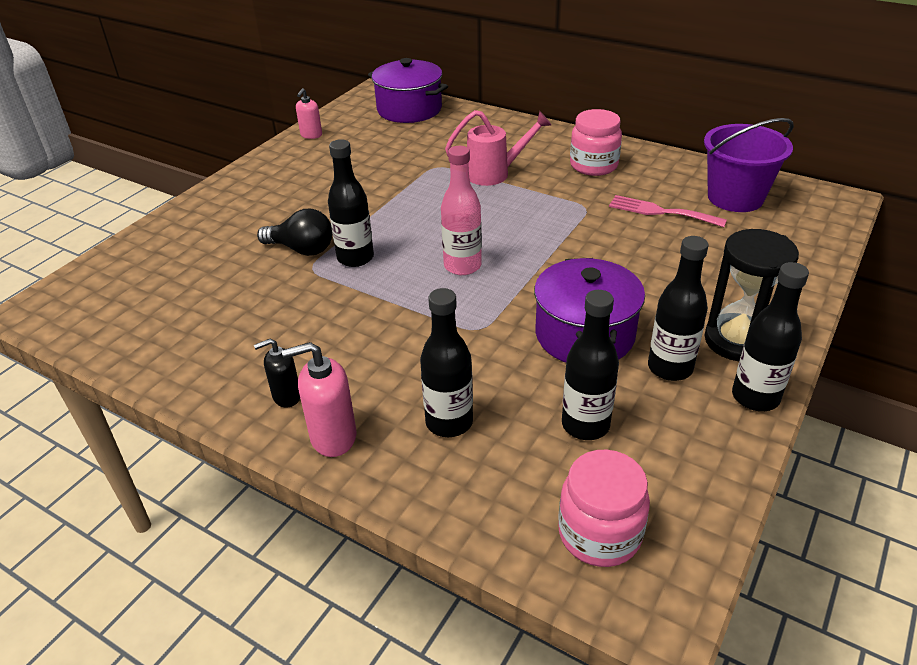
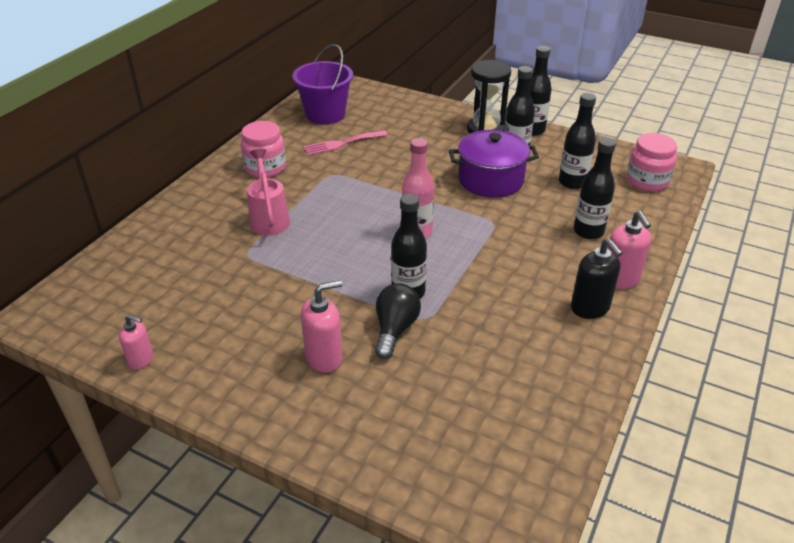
camera: 95 degrees left, 0 degrees up
black soap dispenser [254,339,300,408] -> black soap dispenser [571,238,623,319], size x1.55
purple pot [368,58,448,123] -> none
pink fork [609,195,727,227] -> pink fork turned 45 degrees clockwise [304,130,388,156]
none -> pink soap dispenser [301,280,343,373]

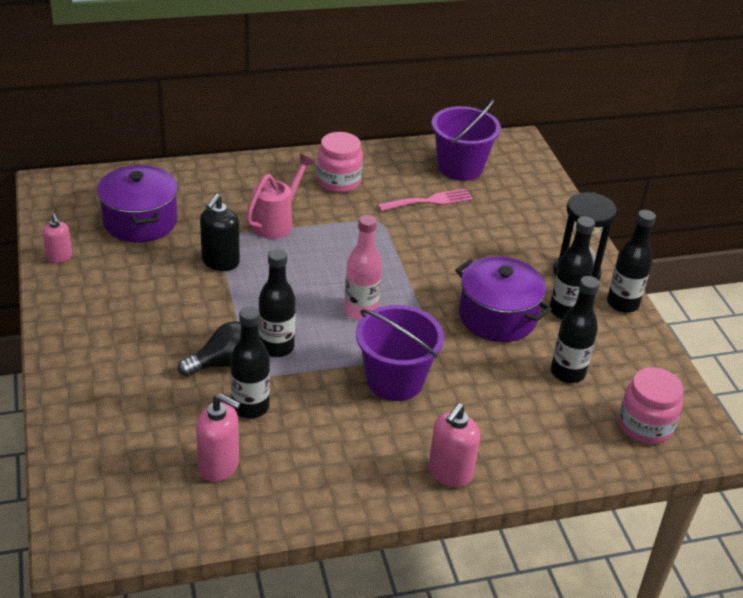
camera: 45 degrees right, 0 degrees up
pink soap dispenser [301,280,343,373] -> pink soap dispenser moved to [196,393,241,482]
pink fork [304,130,388,156] -> pink fork turned 135 degrees clockwise [378,189,473,211]
black soap dispenser [571,238,623,319] -> black soap dispenser moved to [200,194,240,271]
black bottle [573,137,616,239] -> black bottle moved to [230,306,270,419]
none -> purple pot [97,165,178,243]
none -> purple bucket [356,305,444,401]

